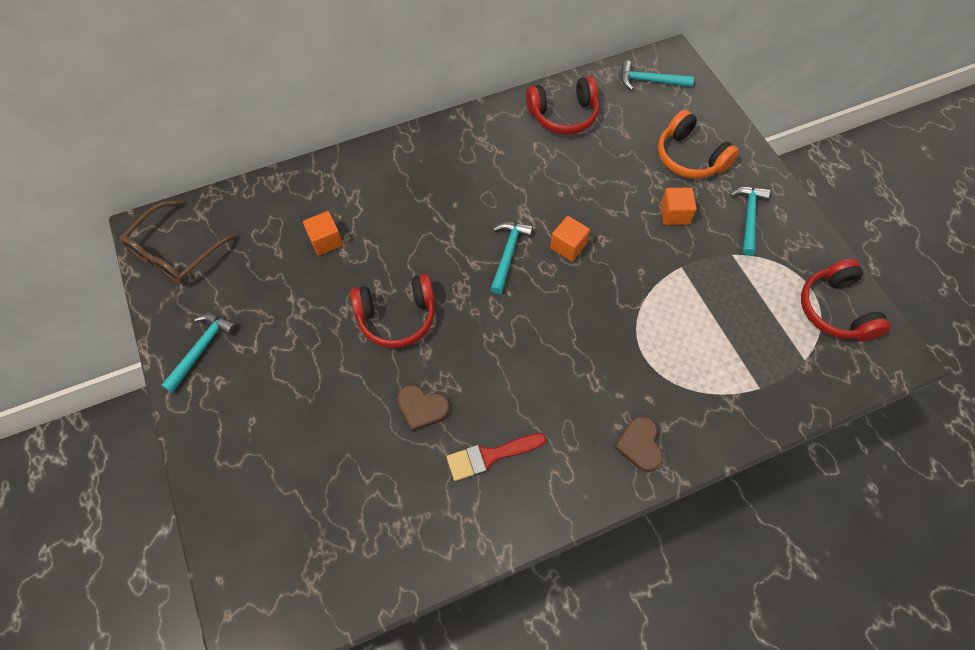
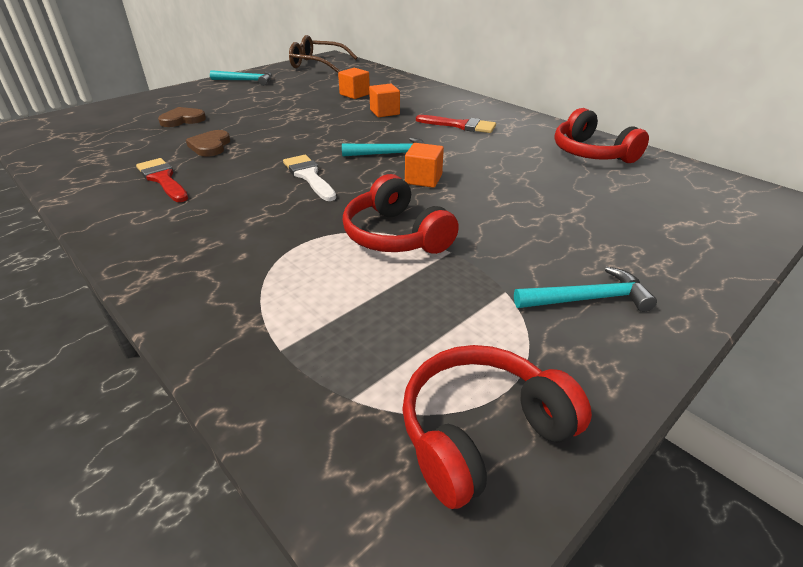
camera: 70 degrees right, 25 degrees down
red headphones [350,274,435,348] -> red headphones moved to [343,174,459,254]
brown heart [614,416,663,472] -> brown heart moved to [158,107,206,127]
turquoise hammer [621,60,694,90] -> none
orange headphones [658,110,739,178] -> none
orange cube [660,188,697,225] -> orange cube moved to [369,84,400,117]
none -> white brush [283,155,336,201]
none -> red brush [416,115,496,133]

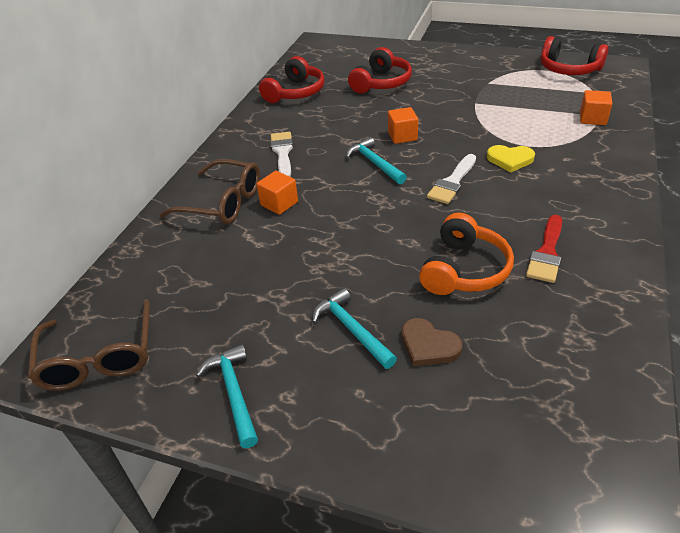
camera: 115 degrees left, 5 degrees up
brown heart [186,130,230,157] -> orange headphones [419,213,514,295]
orange cube [338,68,370,99] -> orange cube moved to [580,90,612,125]
red headphones [343,174,459,254] -> red headphones moved to [348,47,412,93]
red brush [416,115,496,133] -> white brush [271,132,293,177]
turquoise hammer [514,267,657,312] -> turquoise hammer moved to [312,288,397,369]
none -> brown glasses [159,159,260,224]
none -> yellow heart [487,145,535,172]

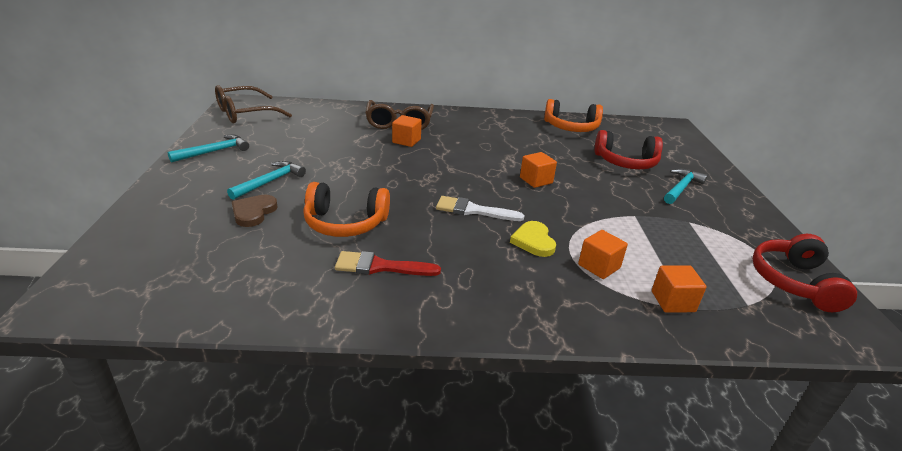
camera: 65 degrees right, 10 degrees down
red headphones [259,56,325,103] -> orange headphones [544,99,603,132]
white brush [271,132,293,177] -> none
turquoise hammer [346,137,407,184] -> turquoise hammer moved to [664,169,708,204]
none -> orange cube [578,230,628,279]

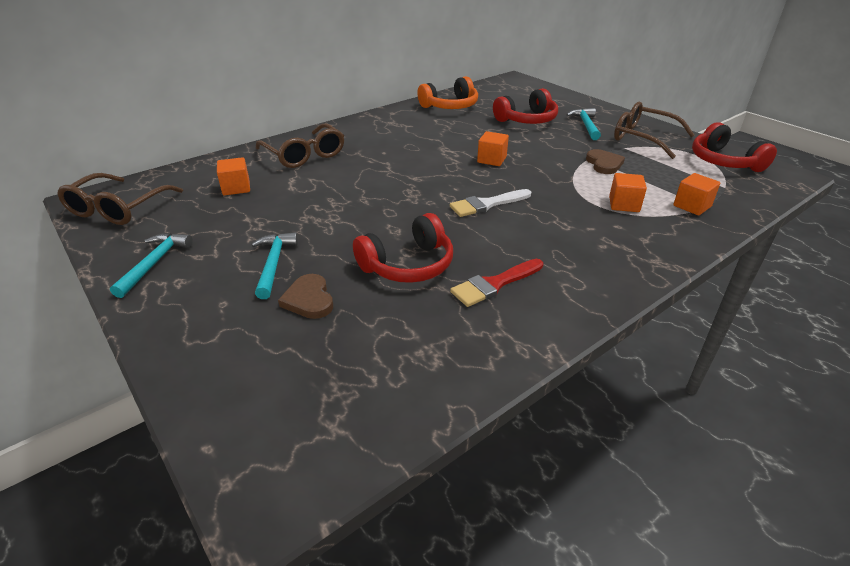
camera: 35 degrees left, 5 degrees up
orange headphones [303,182,390,237] -> red headphones [353,213,453,283]
orange cube [392,115,422,147] -> orange cube moved to [217,157,250,195]
yellow heart [510,221,556,257] -> none
none -> brown heart [586,149,625,174]
none -> brown glasses [614,102,694,159]

